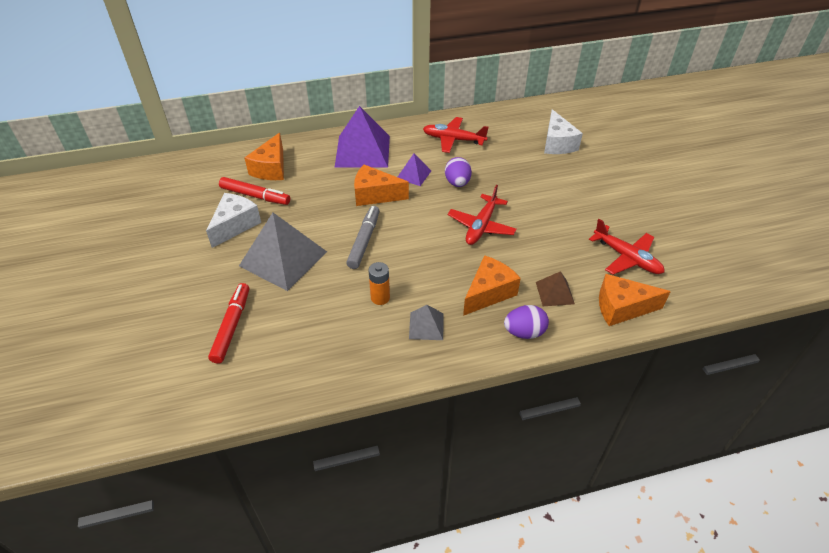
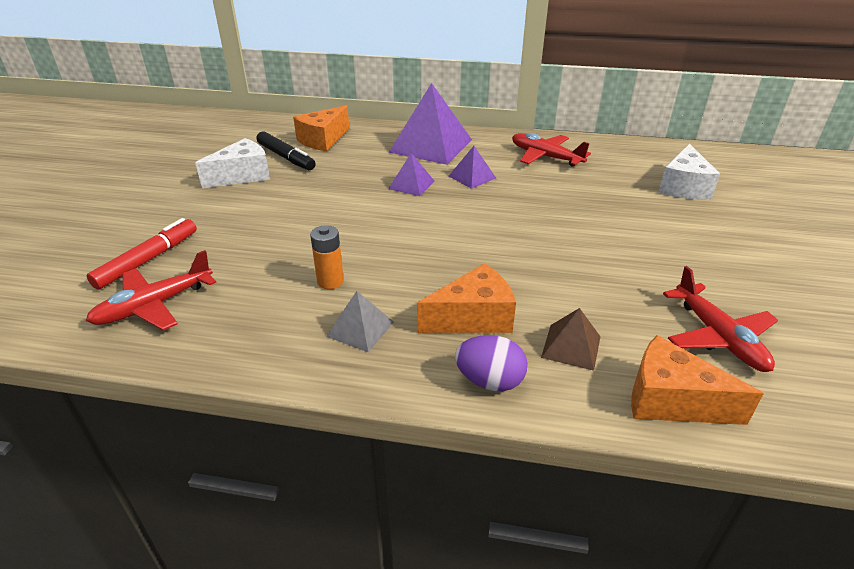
camera: 25 degrees right, 10 degrees down
red marker [219,177,290,205] -> black marker [257,131,315,170]
grey pyramid [239,213,327,291] -> none
grey marker [346,206,380,269] -> none
orange cheese [354,165,409,206] -> purple pyramid [388,153,434,196]
purple egg [445,157,472,187] -> none
red plane [448,185,517,245] -> red plane moved to [86,250,216,330]

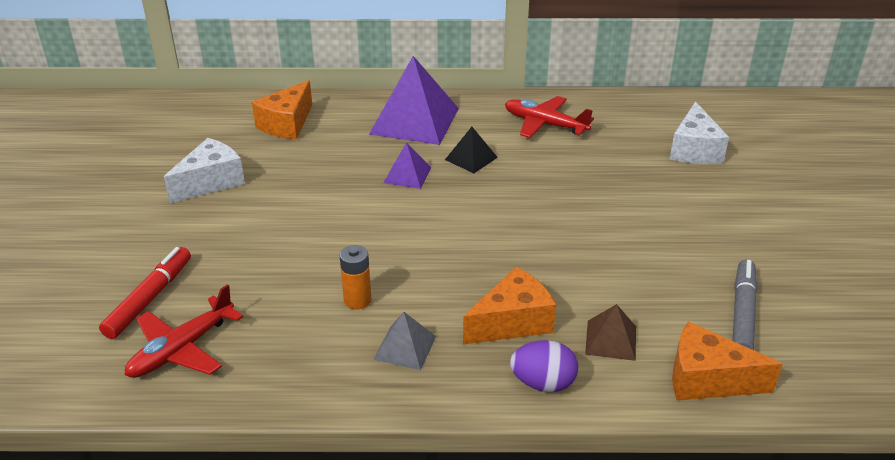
camera: 10 degrees left, 0 degrees up
black marker [257,131,315,170] -> none
purple pyramid [449,146,496,189] -> black pyramid [445,127,498,173]
red plane [663,266,778,372] -> grey marker [732,259,757,350]

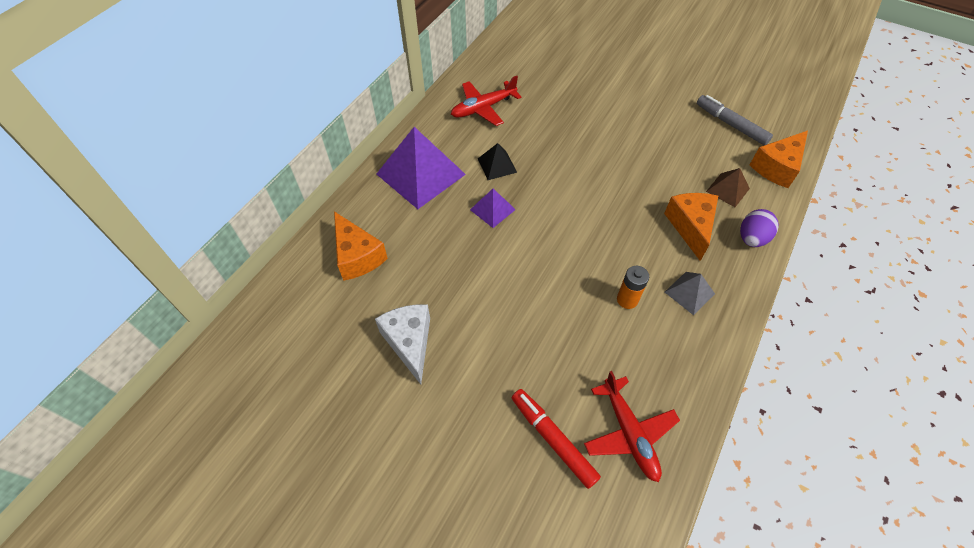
camera: 60 degrees left, 20 degrees up
white cheese [670,101,729,164] -> none

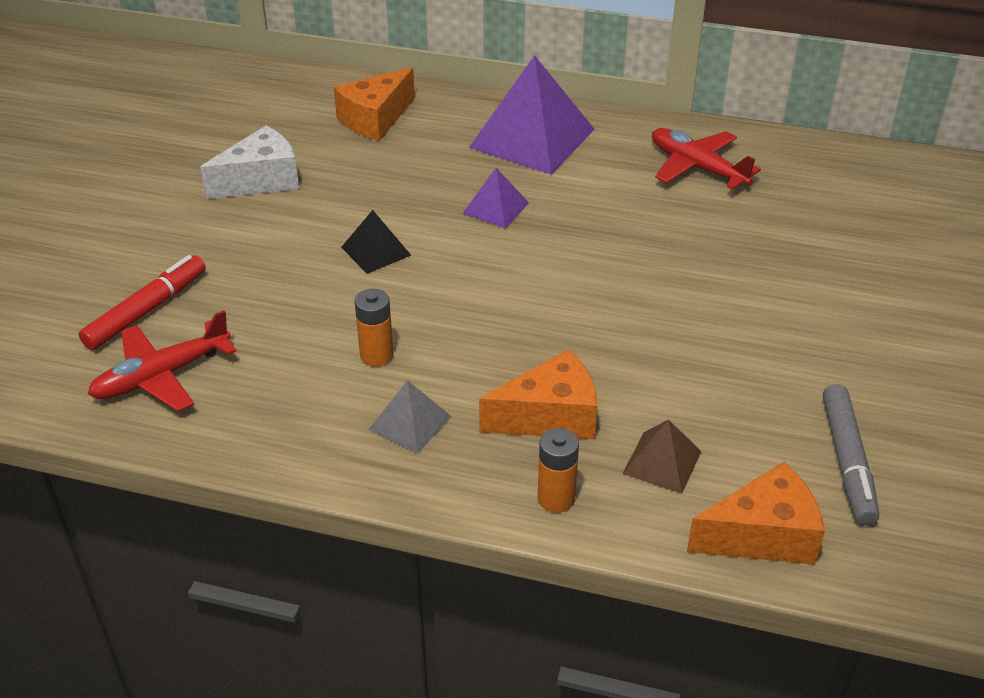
camera: 75 degrees right, 15 degrees down
black pyramid [478,143,517,180] -> black pyramid moved to [341,210,411,274]
grey marker [697,95,773,145] -> grey marker turned 150 degrees clockwise [823,384,879,525]
purple egg [740,209,779,247] -> orange battery [537,428,579,512]
orange cheese [750,130,808,188] -> orange cheese turned 135 degrees clockwise [687,462,825,564]

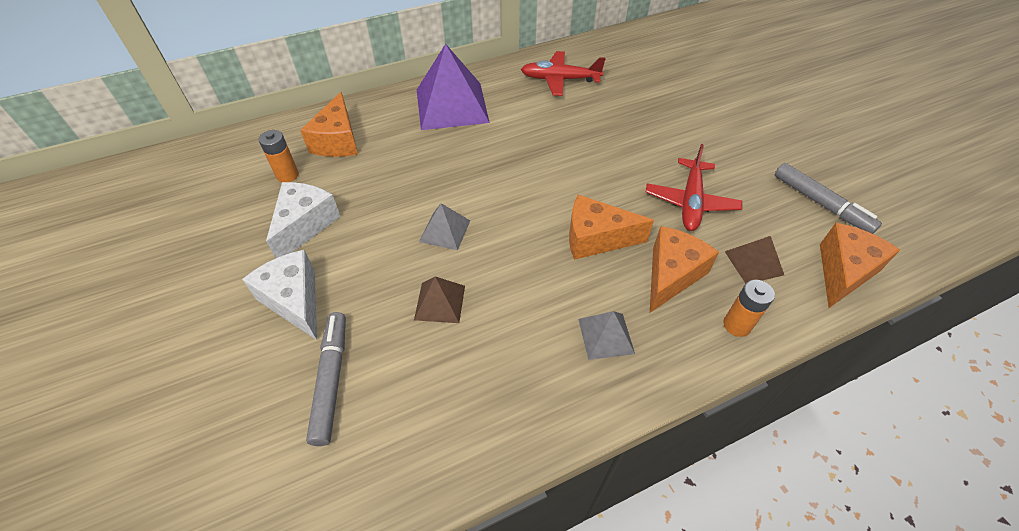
camera: 40 degrees left, 10 degrees up
red marker [79,255,206,350] -> grey marker [306,312,346,446]
red plane [88,311,236,412] -> red plane moved to [646,144,742,231]
black pyramid [341,210,411,274] -> grey pyramid [419,203,470,250]
orange battery [354,289,394,367] -> orange battery moved to [259,130,299,182]
purple pyramid [462,168,529,228] -> none
none -> white cheese [242,250,317,340]
none -> brown pyramid [414,277,465,323]
none -> orange cheese [569,195,654,260]

